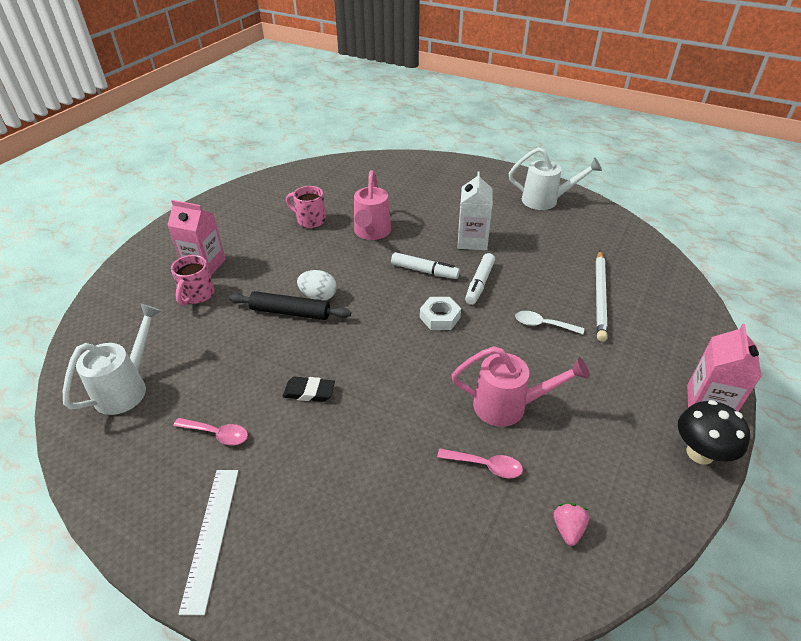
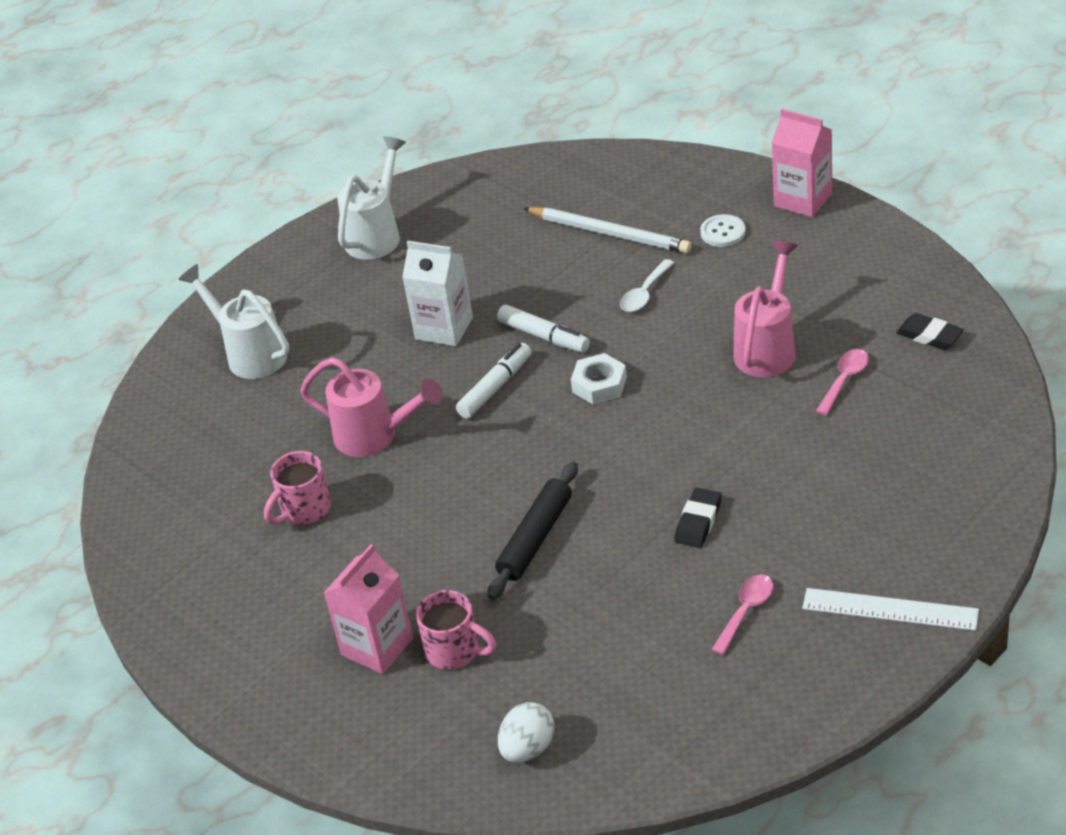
camera: 70 degrees left, 0 degrees up
white watering can [63,304,162,415] -> white watering can moved to [178,264,289,379]
white egg [297,270,337,301] -> white egg moved to [498,702,555,763]
pink strawberry [554,503,589,546] -> black eraser [896,313,964,350]
black mushroom [678,400,750,465] -> none
none -> white button [700,214,746,247]

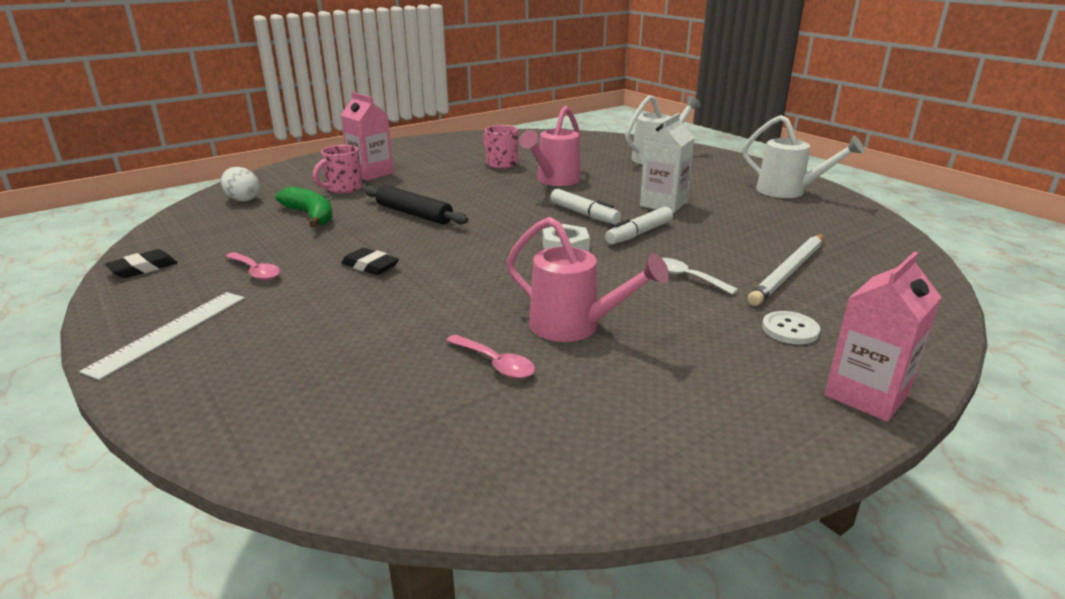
camera: 95 degrees right, 15 degrees down
black eraser [896,313,964,350] -> black eraser moved to [105,249,178,278]
none -> green banana [275,187,332,227]

